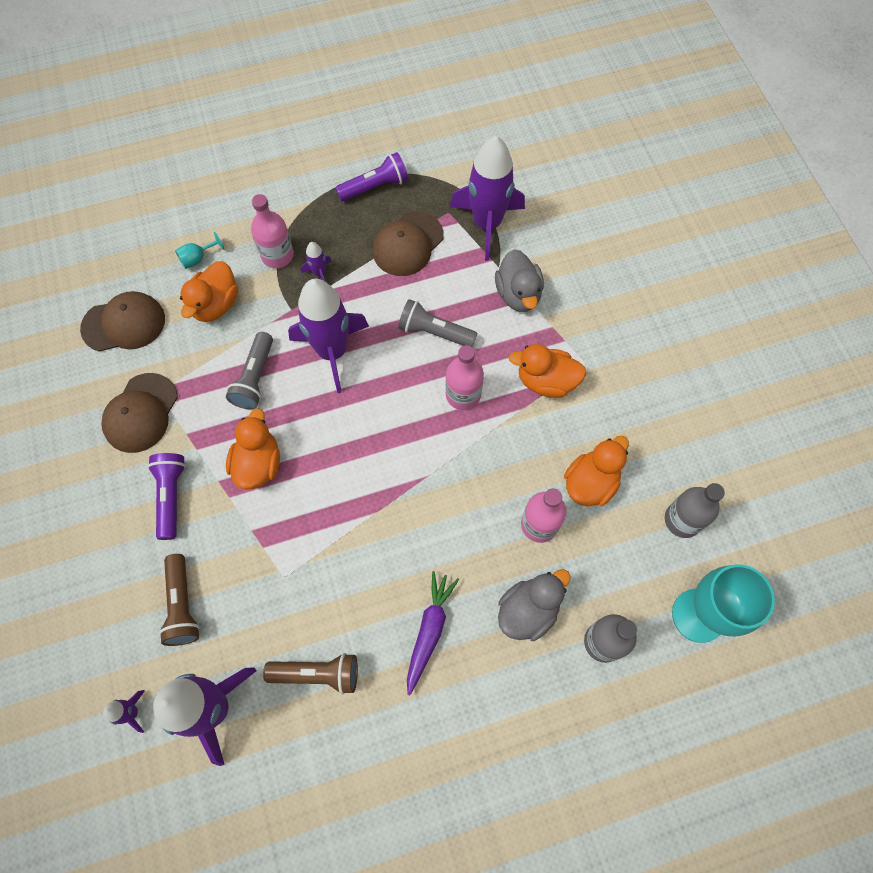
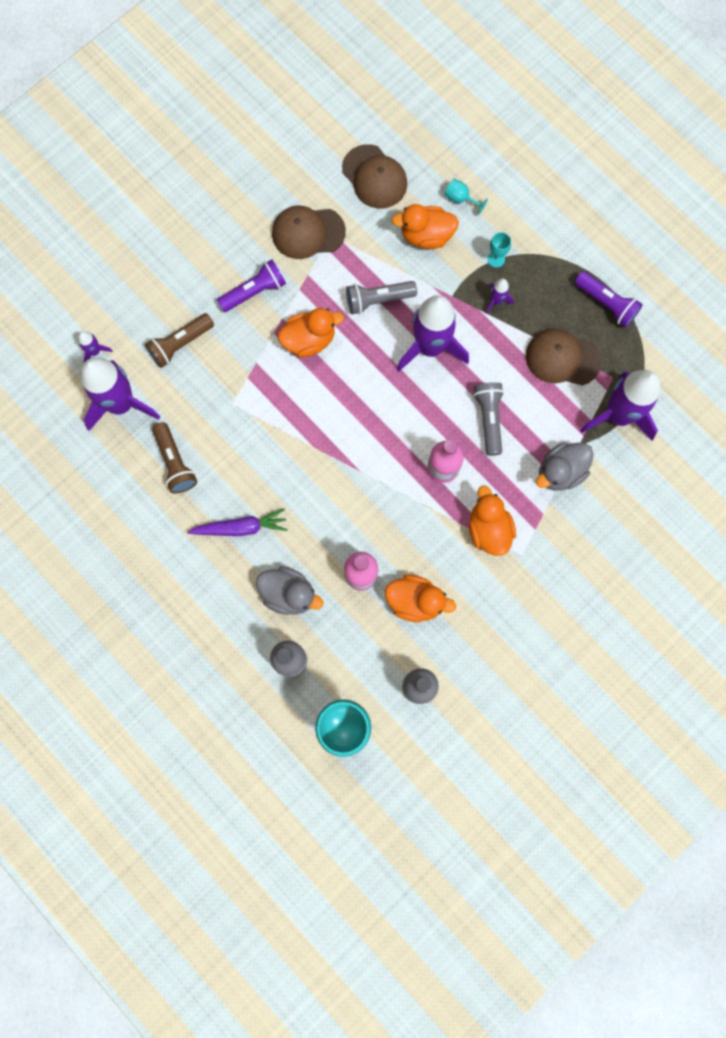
camera: 65 degrees right, 10 degrees up
pink bottle [251,194,294,268] -> turquoise goblet [487,232,511,268]

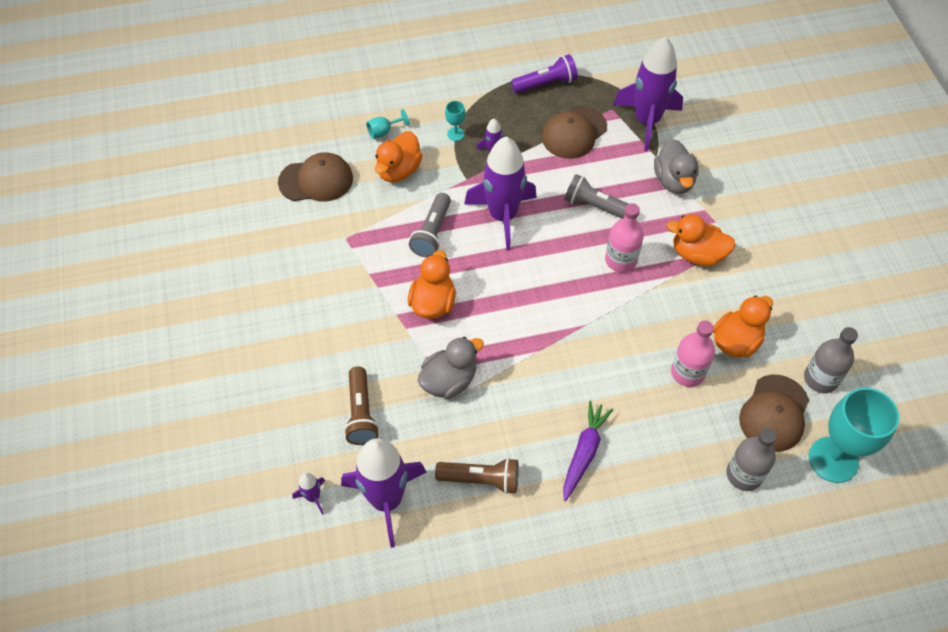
camera: 60 degrees left, 20 degrees down
purple flashlight [217,259,286,312] -> none
grey duck [256,566,323,615] -> grey duck moved to [418,337,484,399]
brown cap [272,205,346,259] -> brown cap moved to [739,375,809,452]

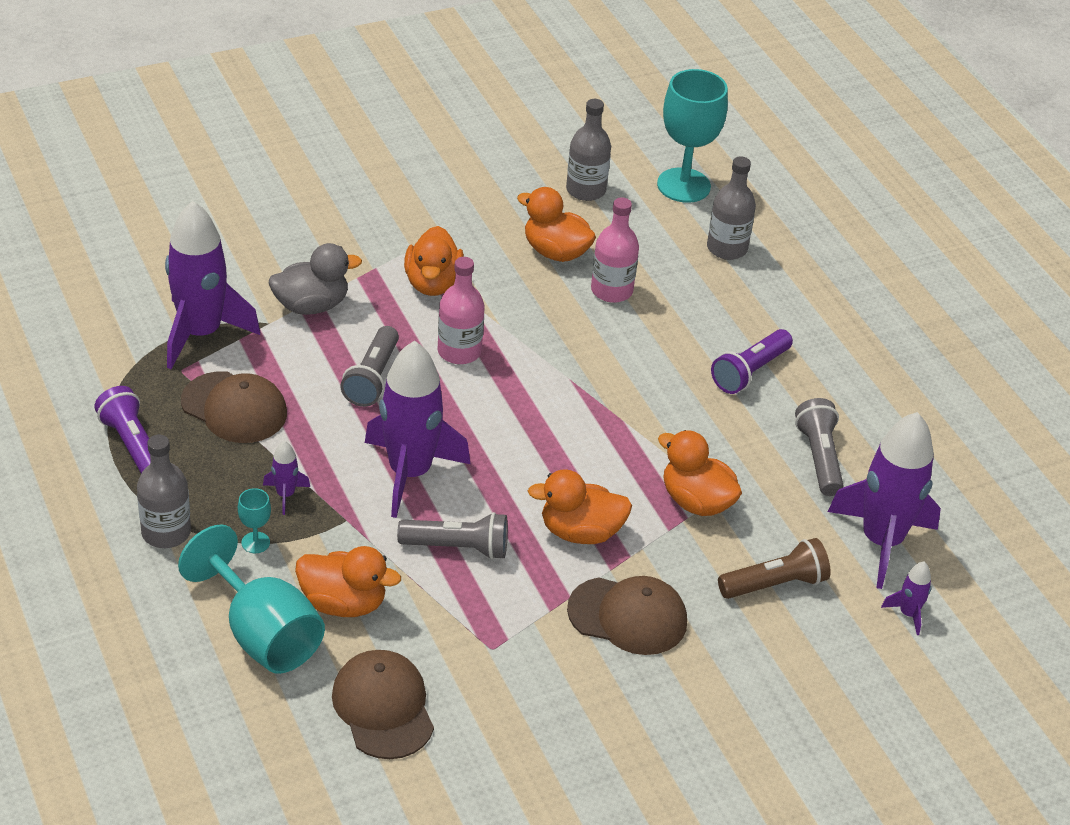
camera: 105 degrees left, 15 degrees down
turquoise goblet [366,109,409,139] -> turquoise goblet [178,524,325,674], size x2.33
grey duck [418,337,484,399] -> orange duck [658,430,742,516]
brown flashlight [435,458,519,494] -> grey flashlight [795,398,843,496]
purple carrot [563,401,614,501] -> purple flashlight [711,329,793,394]
brown cap [739,375,809,452] -> brown cap moved to [567,576,687,655]
none -> grey bottle [137,434,191,548]

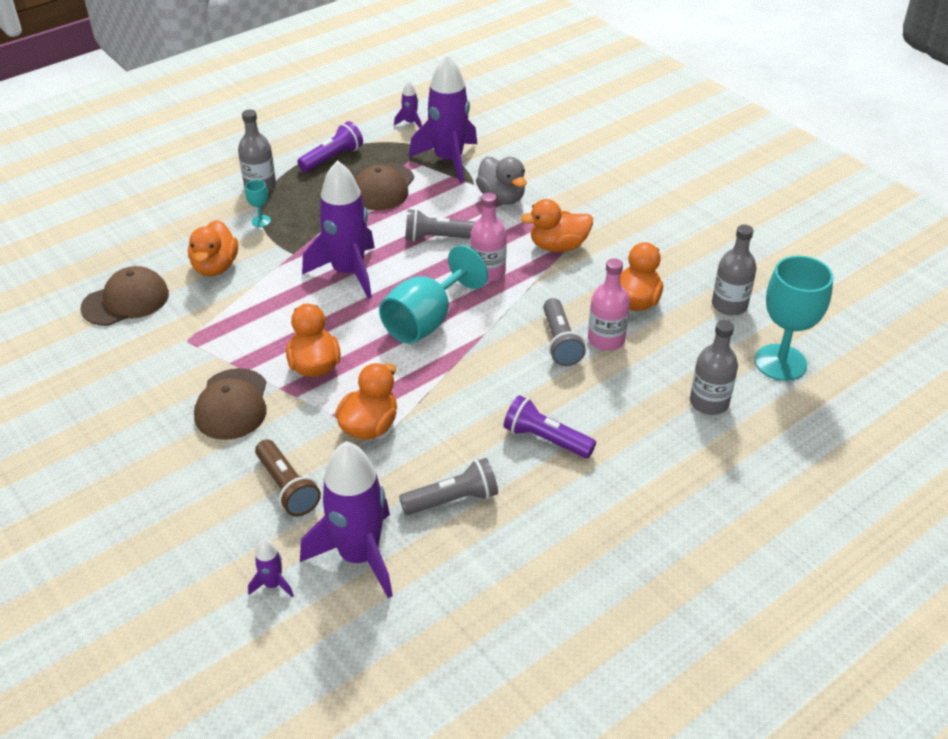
camera: 80 degrees right, 0 degrees up
turquoise goblet [178,524,325,674] -> turquoise goblet moved to [379,245,488,344]
purple rocket [263,441,310,515] -> purple rocket moved to [394,80,422,128]
grey flashlight [397,512,508,560] -> grey flashlight moved to [543,298,586,366]

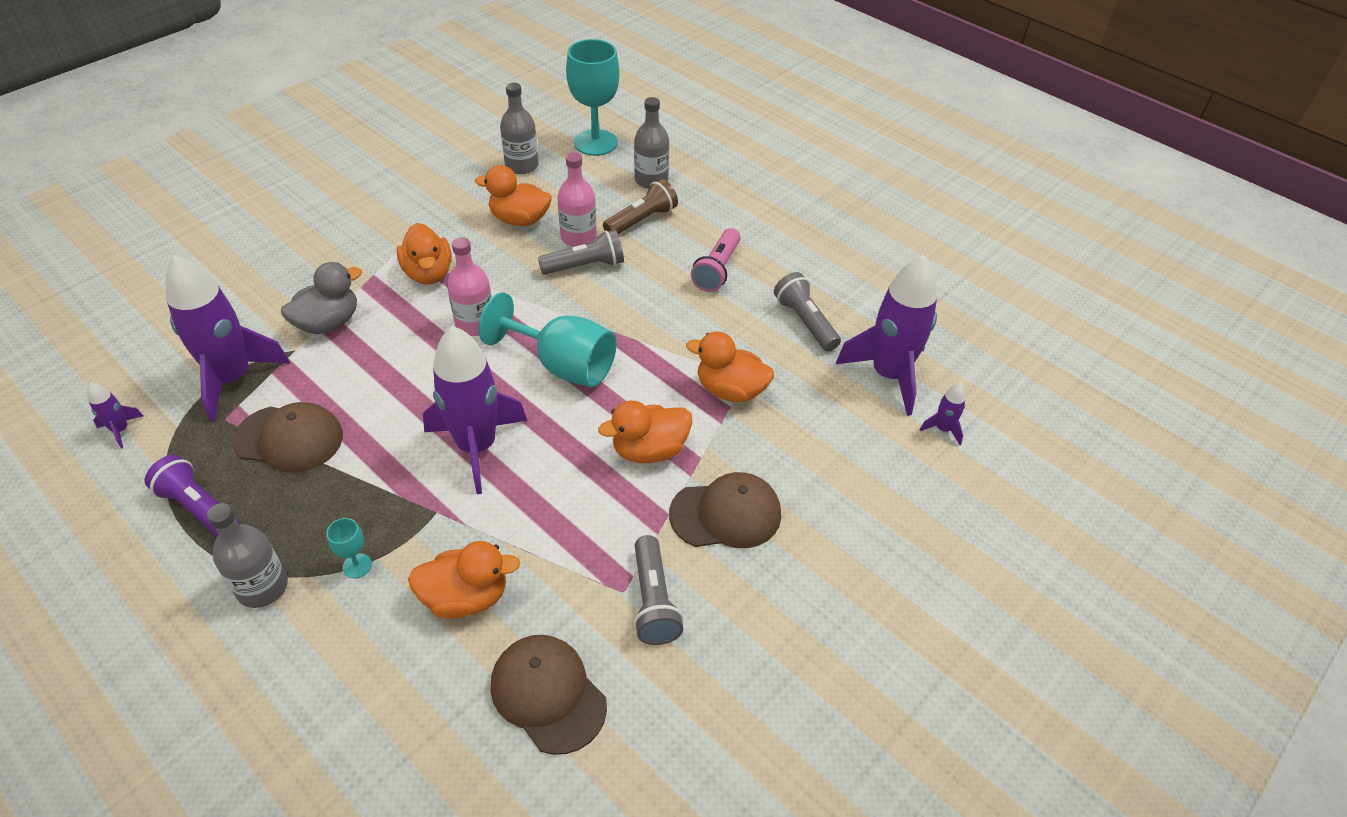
camera: 100 degrees left, 5 degrees up
brown flashlight [255,439,321,516] -> brown flashlight moved to [603,179,678,234]
grey flashlight [405,209,475,242] -> grey flashlight moved to [634,535,683,645]
purple flashlight [503,395,596,458] -> pink flashlight [691,228,741,292]

